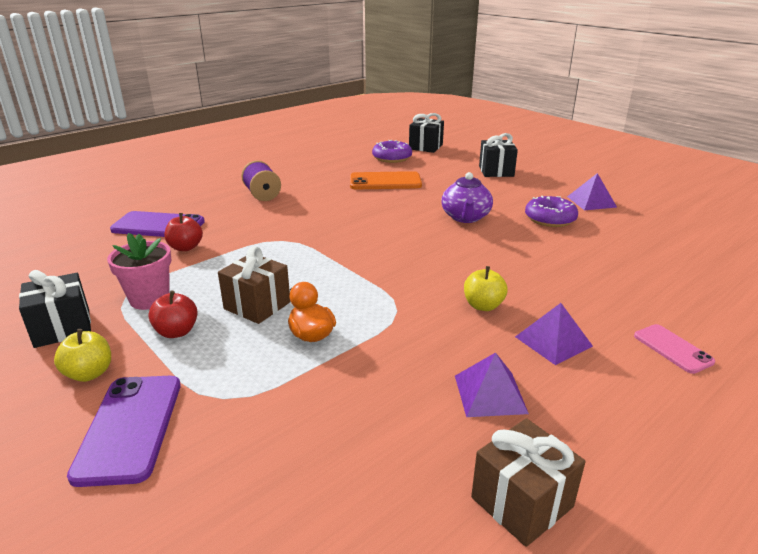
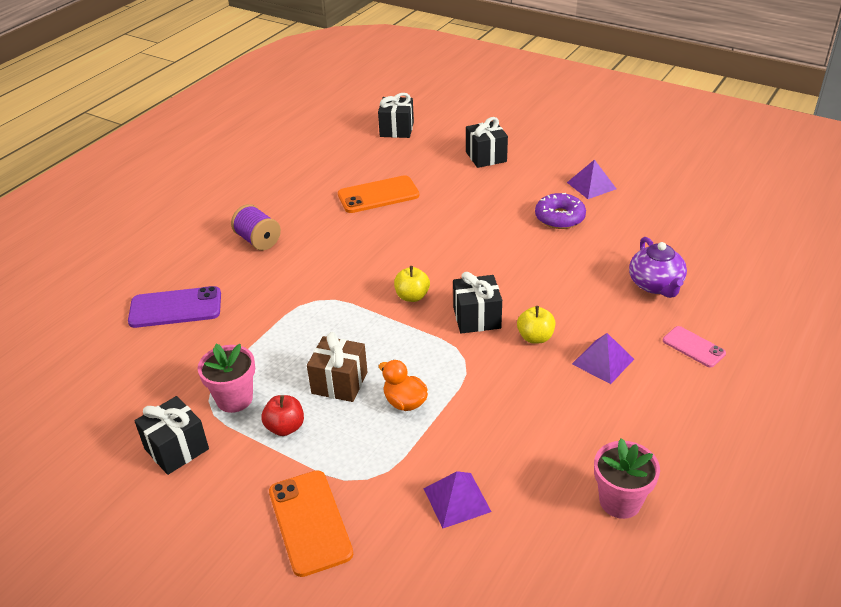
camera: 15 degrees left, 10 degrees up
yellow apple [54,329,111,382] -> yellow apple moved to [394,266,430,302]
purple phone [67,376,181,487] -> orange phone [269,470,353,577]
red apple [164,213,203,251] -> none
purple donut [372,140,412,163] -> none
purple teapot [441,172,493,223] -> purple teapot moved to [629,237,687,298]
purple pyramid [455,352,529,417] -> purple pyramid moved to [423,471,491,529]
brown gift [471,418,586,547] -> pink flower pot [594,438,660,519]
none -> black gift [453,272,502,334]

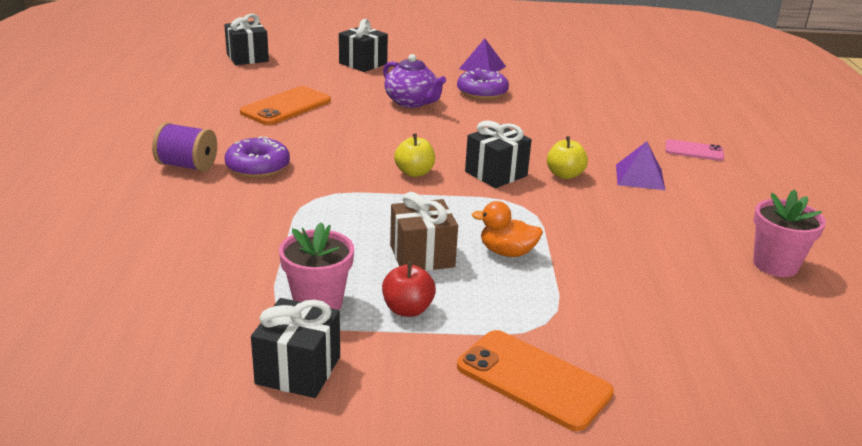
camera: 35 degrees left, 10 degrees down
purple phone [128,286,221,328] -> none
purple pyramid [423,471,491,529] -> none
purple teapot [629,237,687,298] -> purple teapot moved to [383,54,446,108]
none -> purple donut [225,136,290,178]

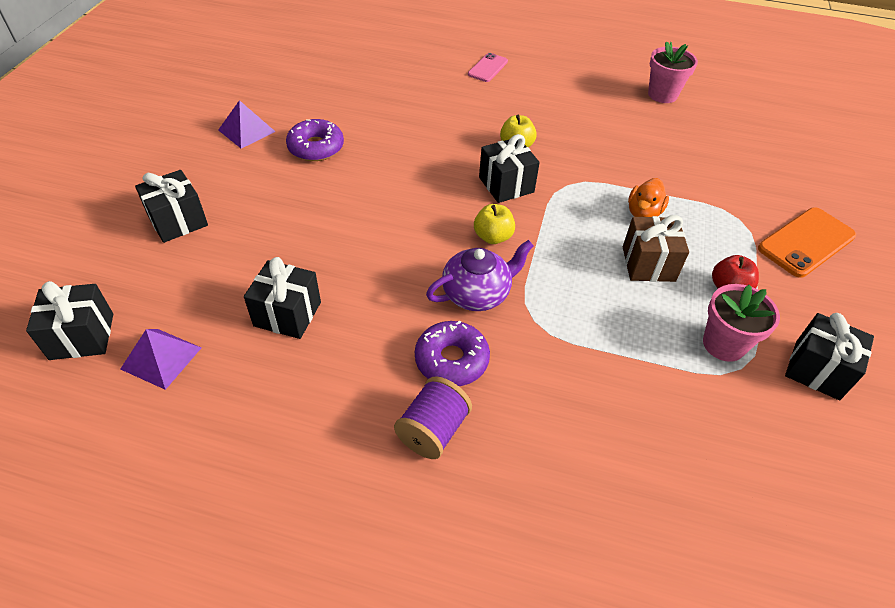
camera: 75 degrees left, 20 degrees up
orange phone [240,86,331,125] -> black gift [244,257,321,339]
purple teapot [383,54,446,108] -> purple teapot moved to [426,240,534,311]
purple pyramid [616,141,665,190] -> purple pyramid moved to [120,329,201,390]

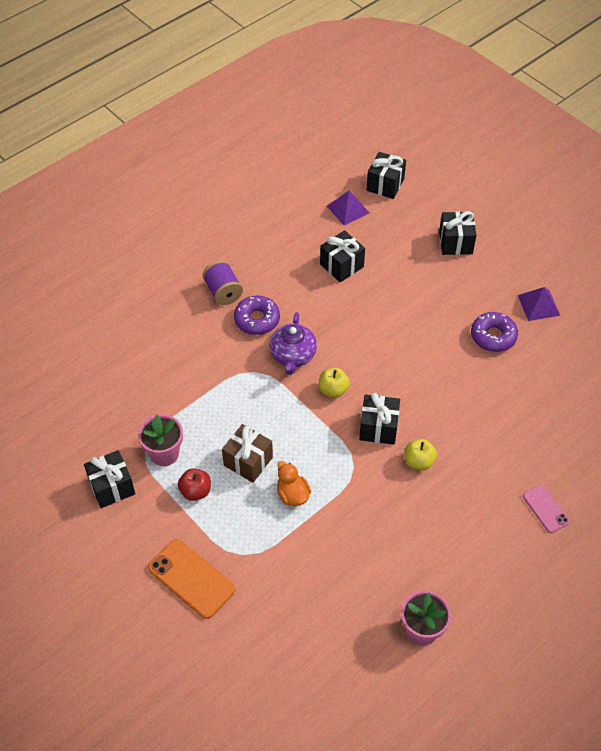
camera: 125 degrees right, 5 degrees up
orange phone [758,208,856,278] -> orange phone turned 45 degrees counterclockwise [148,539,235,619]

